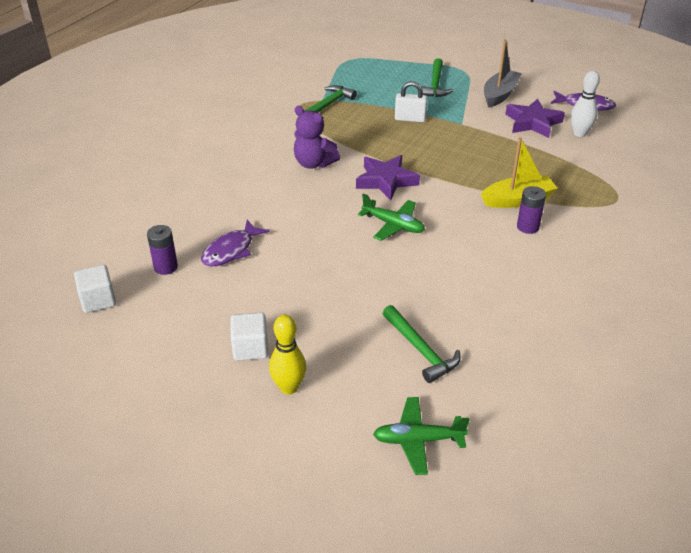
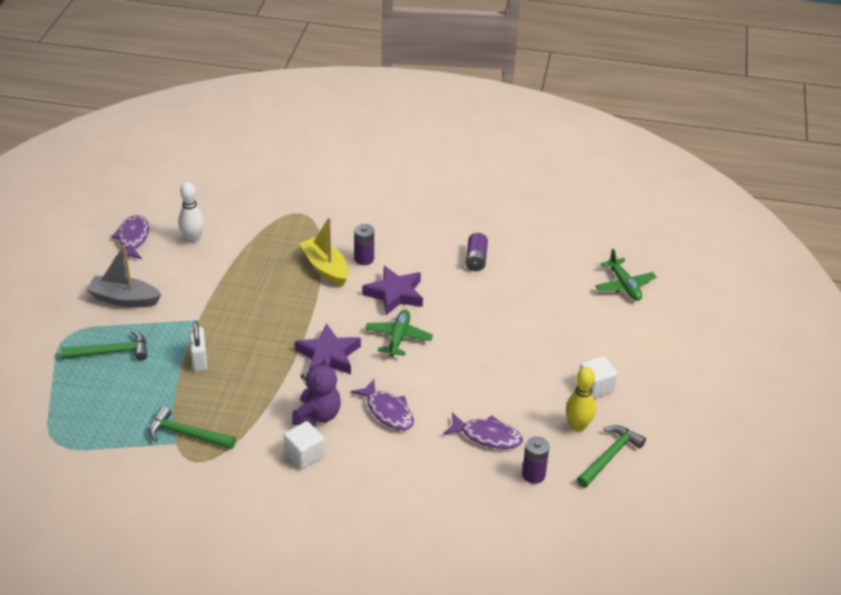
camera: 110 degrees left, 0 degrees up
white cube [74,265,116,313] -> white cube moved to [284,421,325,469]
yellow bowling pin [269,315,306,394] -> yellow bowling pin moved to [566,367,596,432]
green hammer [382,305,460,383] -> green hammer moved to [577,425,646,488]
purple star [505,99,565,138] -> purple star moved to [362,266,423,315]
none -> purple fish [350,379,414,430]
none -> purple battery [466,233,488,271]

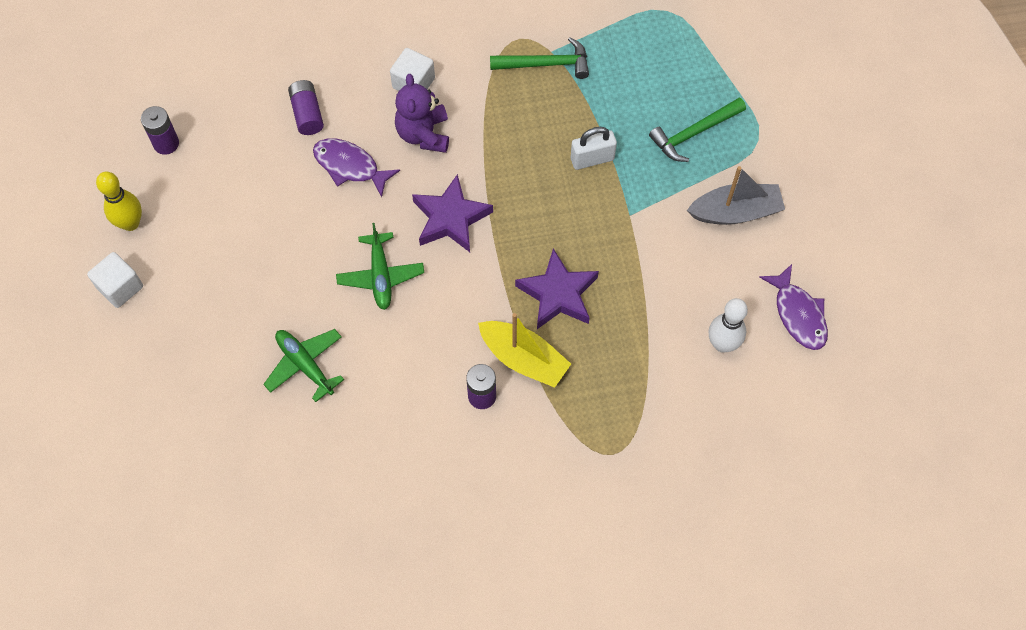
camera: 160 degrees right, 25 degrees up
white padlock [189,321,207,371] -> white padlock turned 75 degrees counterclockwise [571,127,617,170]
purple star [362,266,423,315] -> purple star moved to [515,249,599,329]
purple fish [443,412,523,449] -> none
purple battery [466,233,488,271] -> purple battery moved to [288,80,324,135]
green hammer [577,425,646,488] -> none
green plane [595,249,657,301] -> green plane moved to [263,329,344,402]

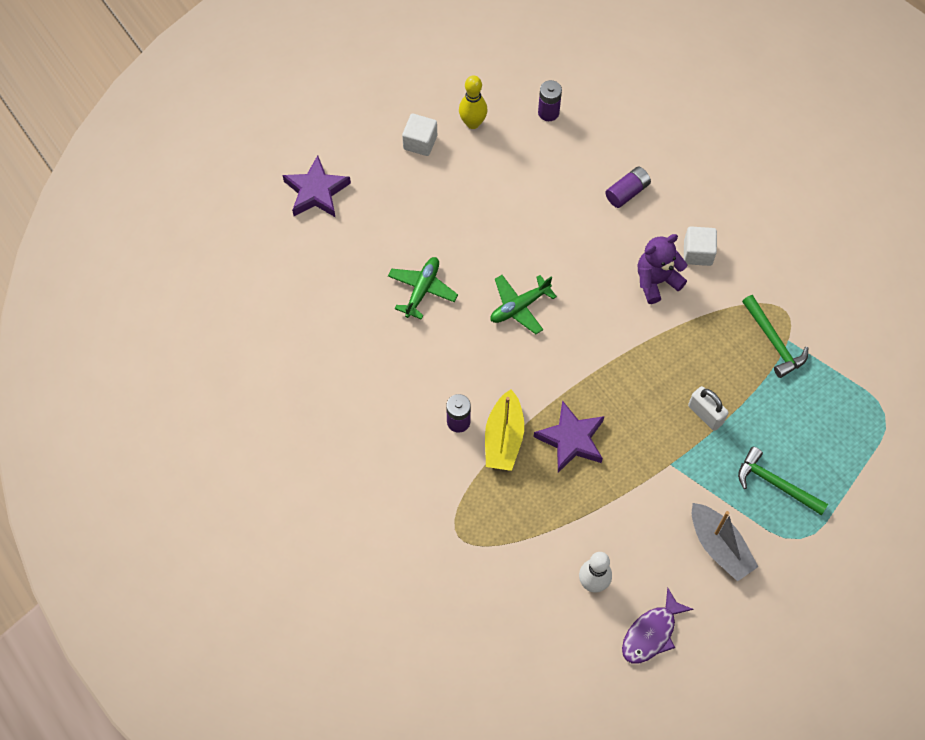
camera: 65 degrees right, 0 degrees up
purple fish [313,138,400,197] -> none
purple star [412,174,493,252] -> purple star moved to [283,155,351,218]

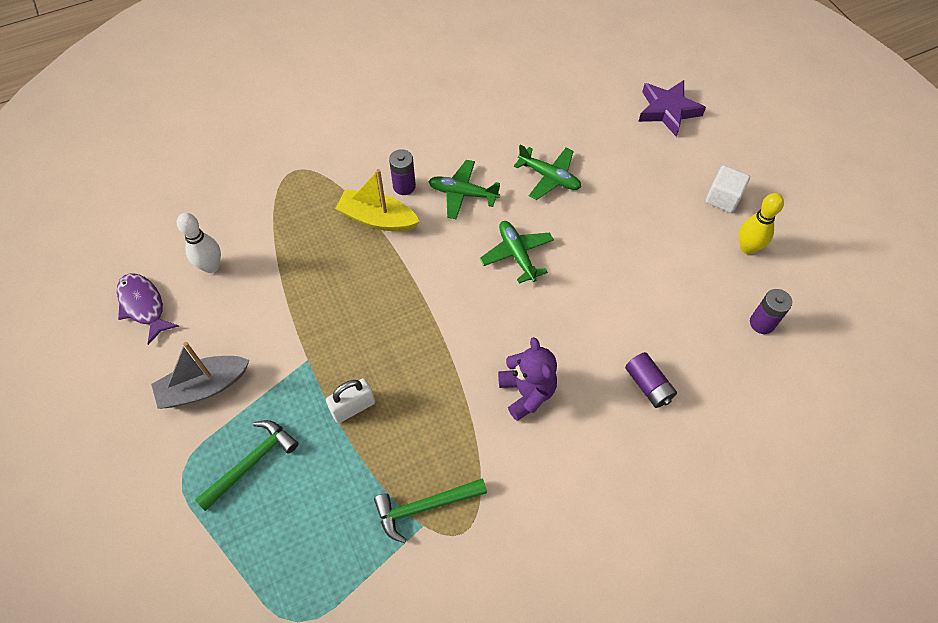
camera: 100 degrees right, 5 degrees down
purple star [534,400,604,473] -> none
white cube [684,226,717,266] -> none
none -> green plane [428,160,500,219]

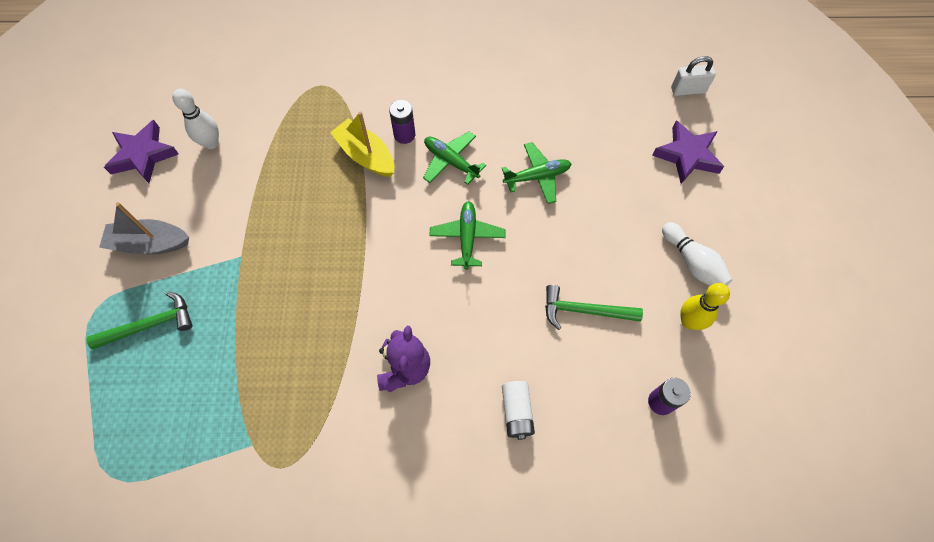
camera: 25 degrees right, 5 degrees up
purple fish [117,273,179,345] -> purple star [104,120,179,183]
white padlock [326,378,375,423] -> white padlock moved to [671,56,716,96]
green hammer [374,478,487,543] -> green hammer moved to [545,285,643,330]
green plane [514,145,581,200] -> green plane turned 75 degrees counterclockwise [502,142,571,204]
purple battery [625,352,677,408] -> white battery [502,381,535,440]
white cube [706,165,750,213] -> white bowling pin [662,222,732,286]

